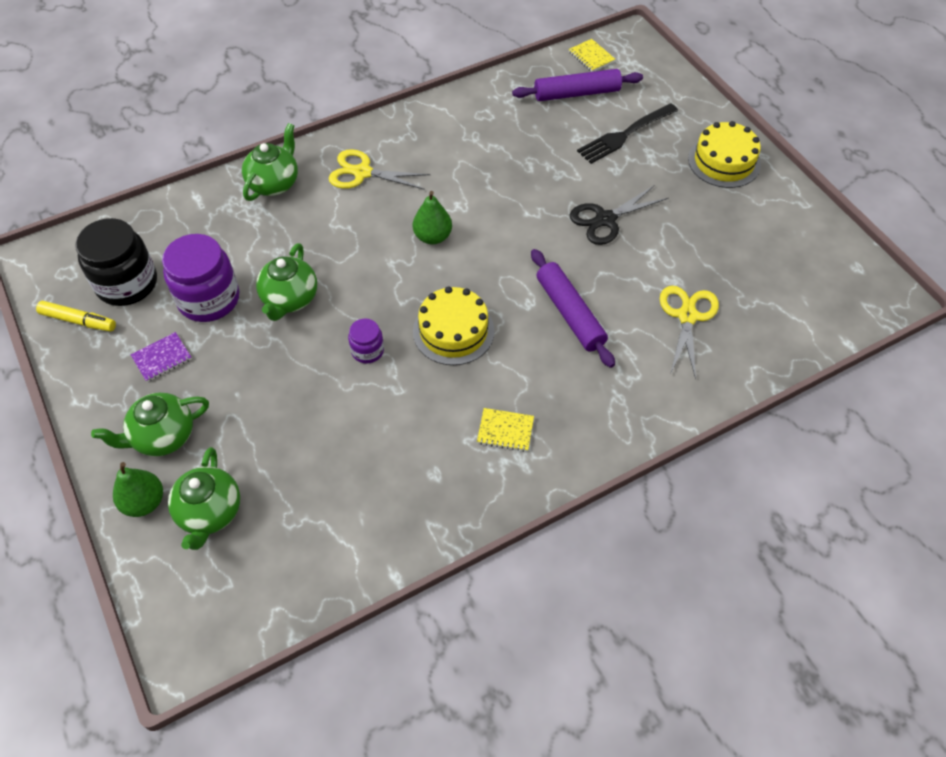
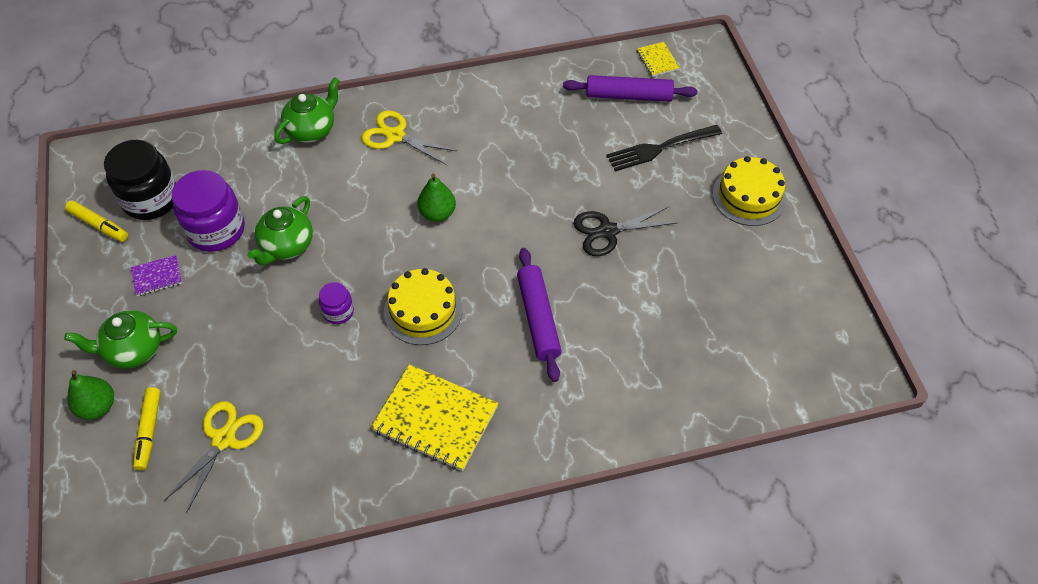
camera: 15 degrees right, 0 degrees up
green teapot [168,447,240,550] -> yellow marker [133,387,161,470]
yellow notebook [477,408,534,452] -> yellow notebook [371,364,498,471], size x2.06
yellow scissors [660,286,719,379] -> yellow scissors moved to [164,401,264,513]

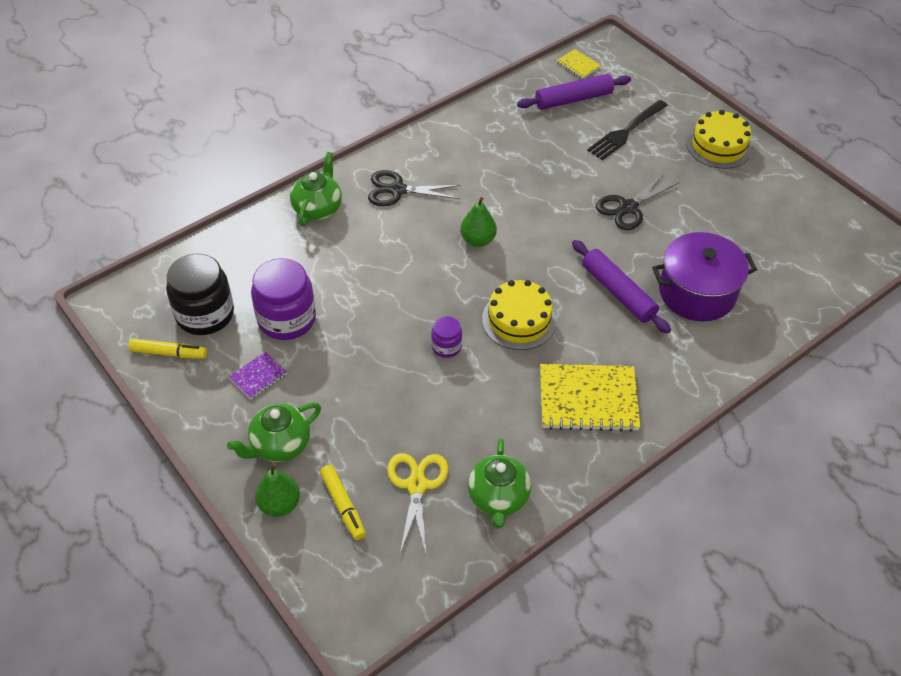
camera: 25 degrees left, 5 degrees down
green teapot [247,196,313,265] -> green teapot moved to [468,438,531,529]
yellow scissors [362,110,457,165] -> black scissors [368,170,461,206]
none -> purple pot [652,232,757,322]

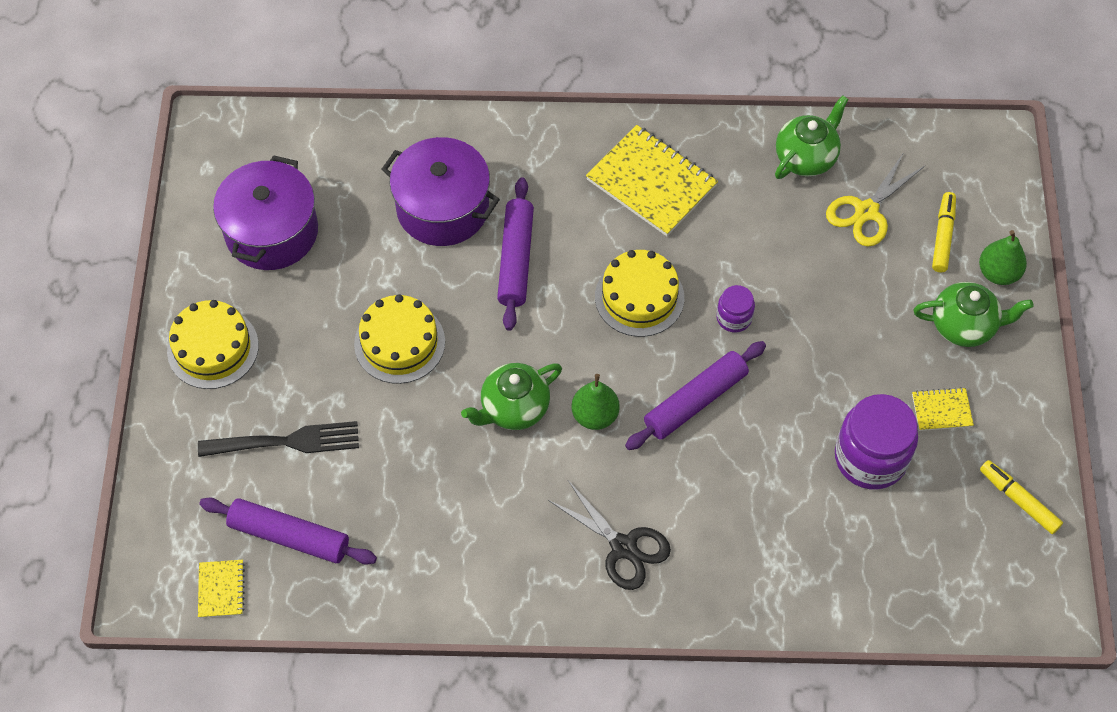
camera: 140 degrees left, 10 degrees up
black jar [166,254,234,335] -> none
purple notebook [229,352,287,399] -> yellow notebook [912,387,974,431]
green teapot [290,152,342,226] -> green teapot moved to [461,363,562,430]
black scissors [596,173,679,230] -> yellow cake [354,294,445,384]
none -> purple pot [213,155,318,270]
none -> purple rolling pin [625,341,766,450]

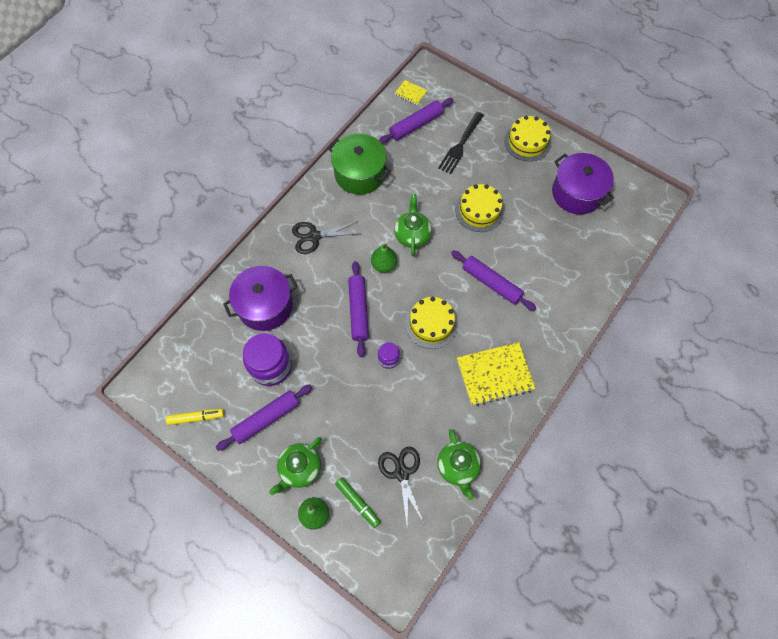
camera: 125 degrees right, 5 degrees up
purple pot [382,137,500,246] -> purple pot moved to [223,266,298,331]
yellow scissors [826,152,925,247] -> black scissors [378,447,424,524]
yellow notebook [912,387,974,431] -> purple rolling pin [216,384,313,451]
yellow marker [932,192,956,272] -> green marker [335,477,381,528]
none -> green pot [328,134,391,195]

